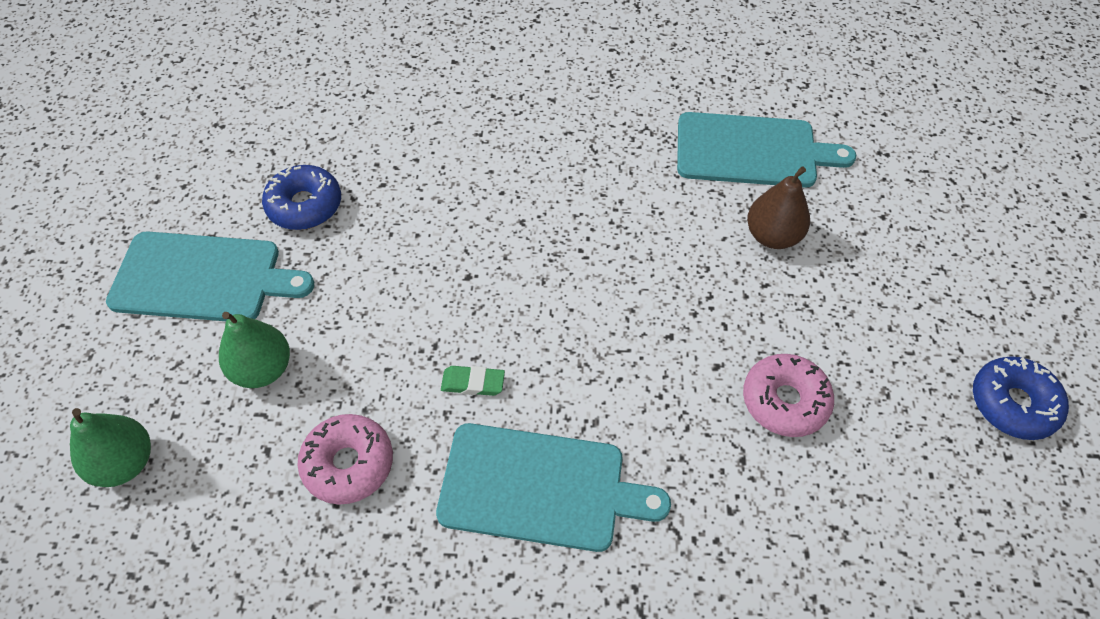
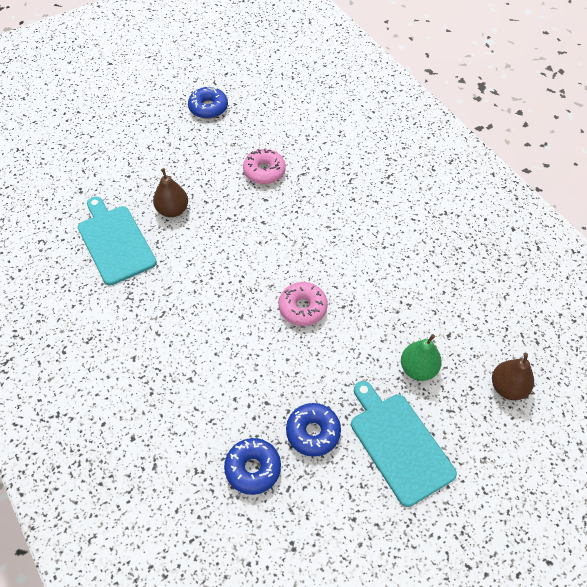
camera: 125 degrees left, 0 degrees up
green pear [70,408,151,487] -> brown pear [492,353,534,400]
pink donut [297,414,393,504] -> pink donut moved to [279,282,328,326]
turquoise cutting board [436,423,671,552] -> none
green eraser [441,366,505,396] -> none
none -> blue donut [224,438,281,495]

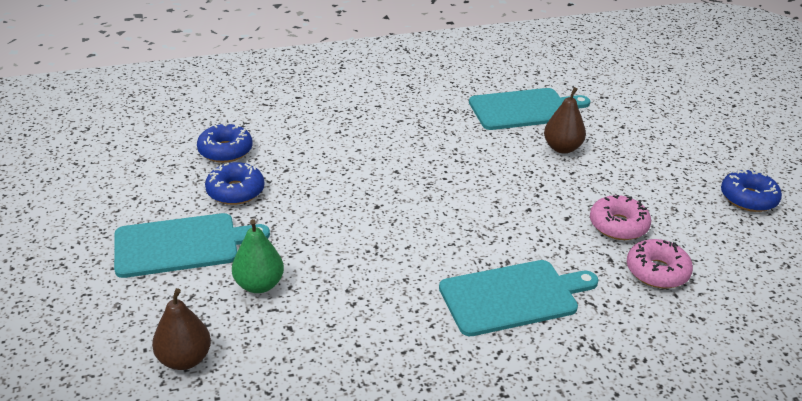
camera: 105 degrees right, 20 degrees down
pink donut [279,282,328,326] -> pink donut moved to [627,239,693,289]
none -> turquoise cutting board [439,260,598,336]

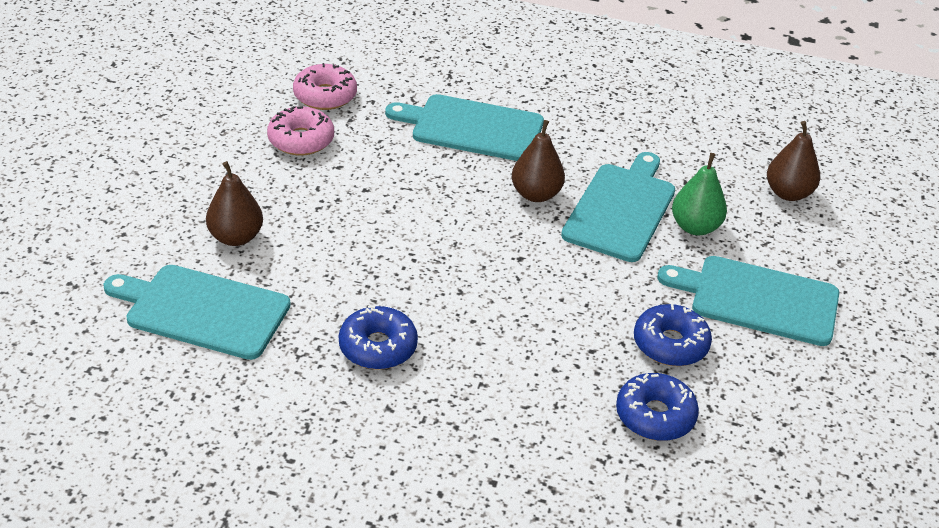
camera: 150 degrees left, 5 degrees up
blue donut [721,169,782,212] -> blue donut moved to [339,306,418,370]
none -> brown pear [512,120,565,202]
none -> turquoise cutting board [561,152,675,262]

